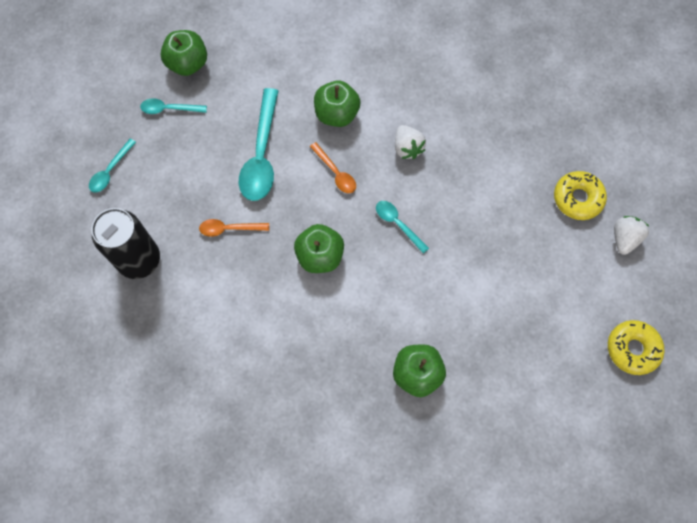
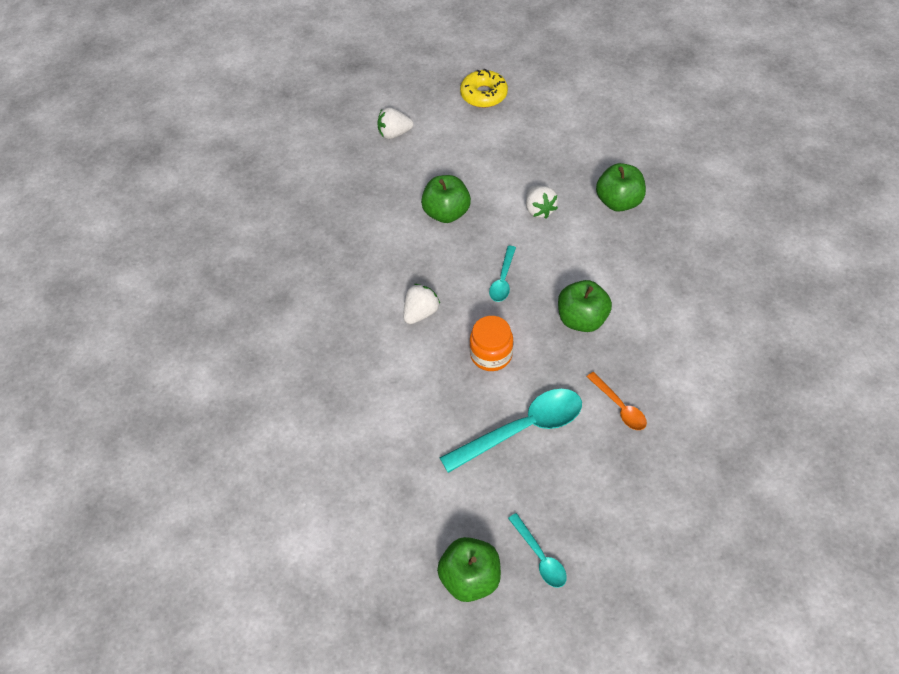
camera: 120 degrees left, 15 degrees down
turquoise spoon [89,139,136,193] -> none
black can [91,208,160,279] -> none
orange spoon [310,142,356,193] -> orange jar [470,316,513,371]
green apple [314,81,361,127] -> green apple moved to [421,175,471,223]
yellow donut [554,171,607,220] -> none
none -> white strawberry [526,185,558,218]

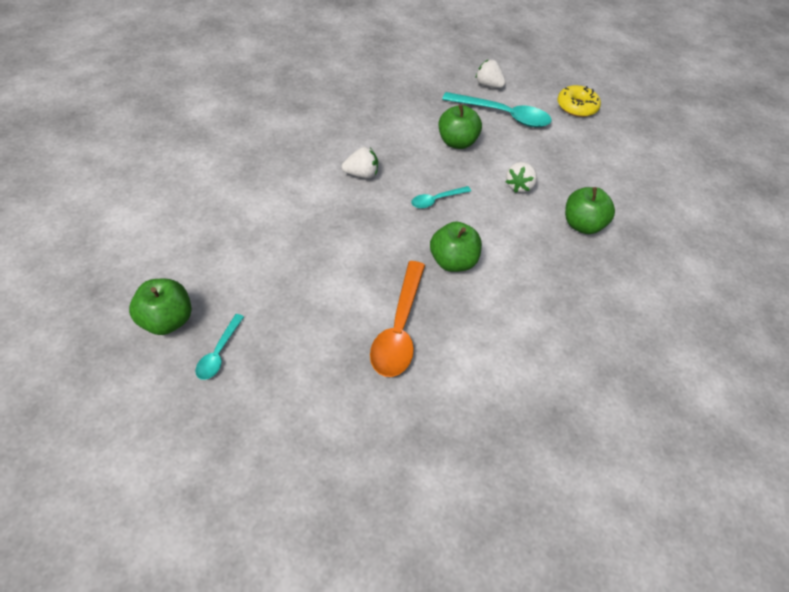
camera: 40 degrees right, 5 degrees down
turquoise spoon [440,389,582,473] -> turquoise spoon moved to [442,92,552,127]
orange jar [470,316,513,371] -> none
orange spoon [587,372,647,430] -> orange spoon [370,261,425,377], size x1.89

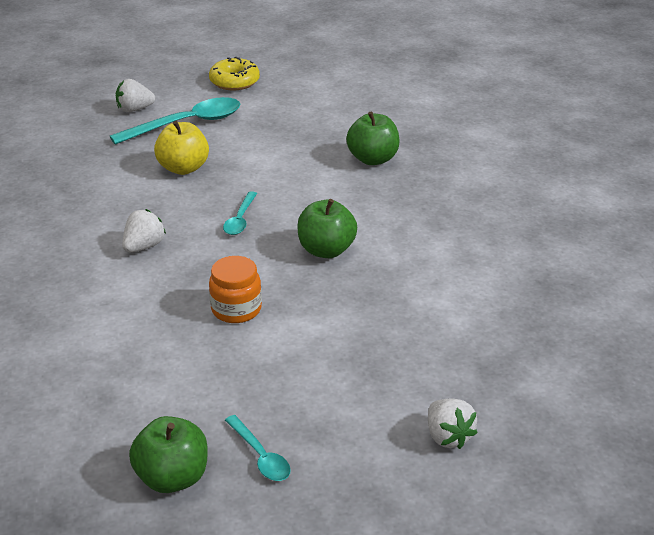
camera: 45 degrees left, 15 degrees down
orange spoon [370,261,425,377] -> none
green apple [438,104,482,149] -> yellow apple [154,121,209,175]
white strawberry [506,162,537,193] -> white strawberry moved to [428,399,478,449]
none -> orange jar [209,256,262,323]

